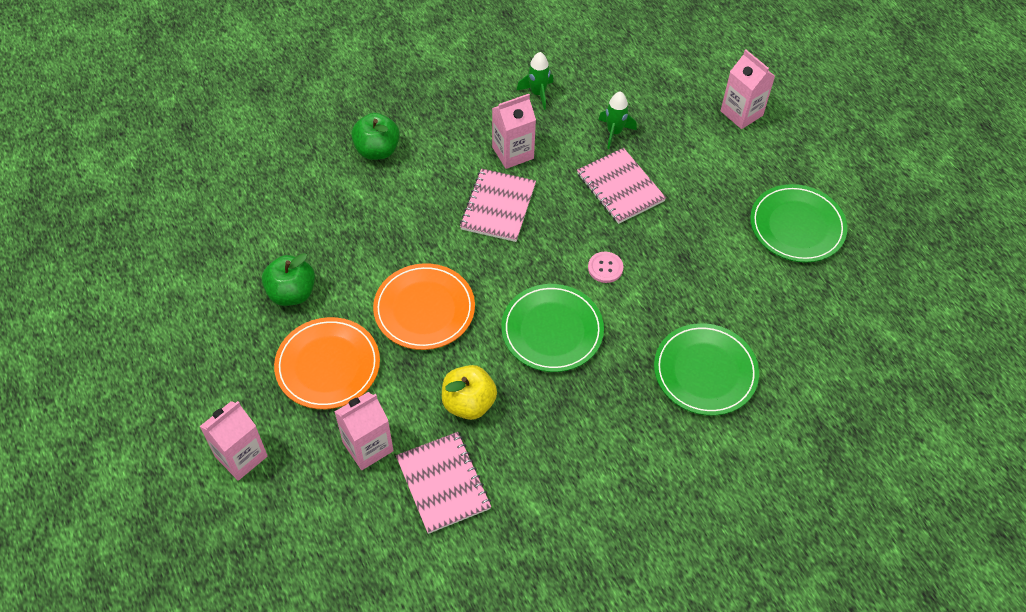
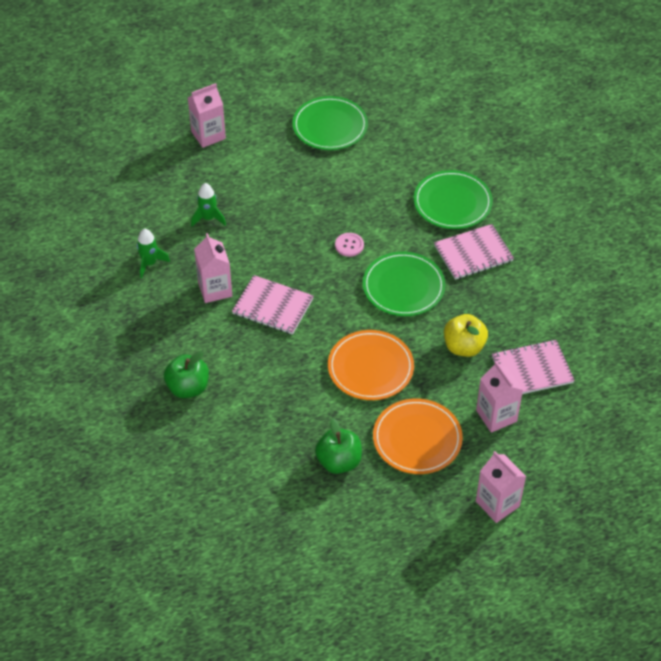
camera: 80 degrees left, 5 degrees down
pink notebook [577,148,666,224] -> pink notebook moved to [434,224,514,280]

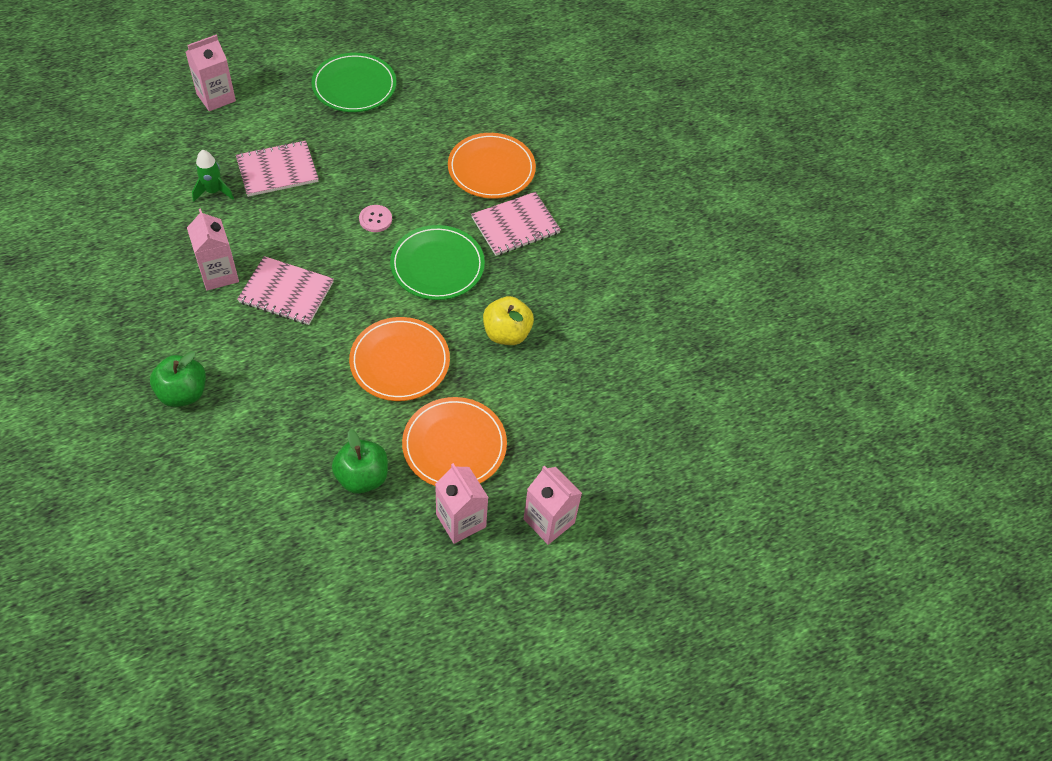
camera: 10 degrees left, 5 degrees up
green rocket [137,229,170,278] -> none
green plate [414,170,493,229] -> orange plate [448,133,536,199]
pink carton [476,361,523,433] -> pink carton moved to [435,463,489,544]
pink notebook [492,340,575,394] -> pink notebook moved to [236,140,319,197]

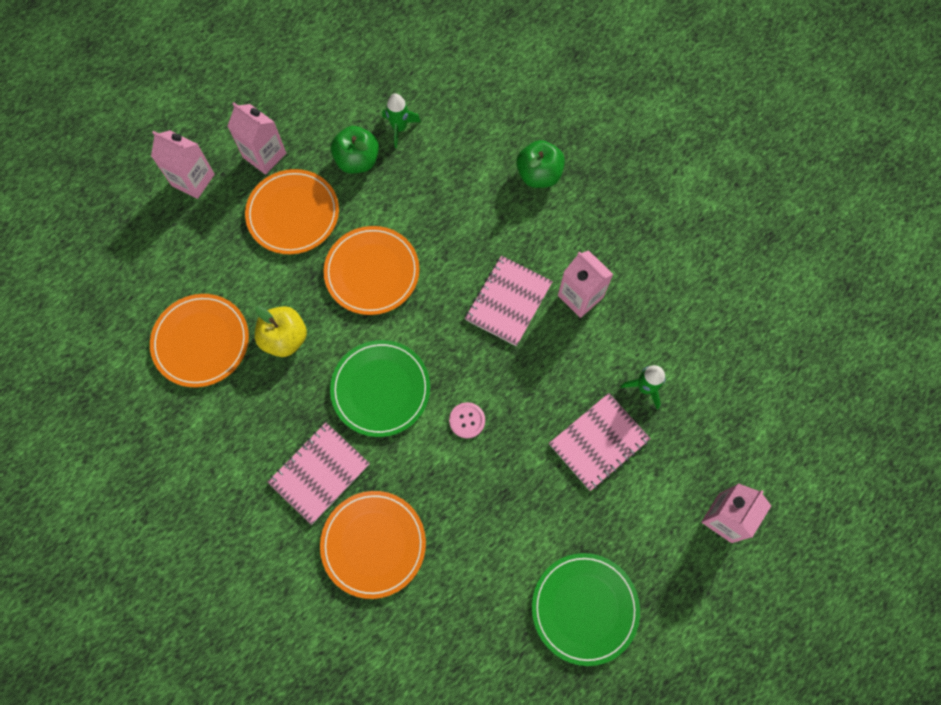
camera: 165 degrees right, 15 degrees up
pink notebook [237,256,334,325] -> pink notebook turned 60 degrees counterclockwise [465,256,553,346]
none -> orange plate [150,294,249,387]
none -> green rocket [382,93,421,148]

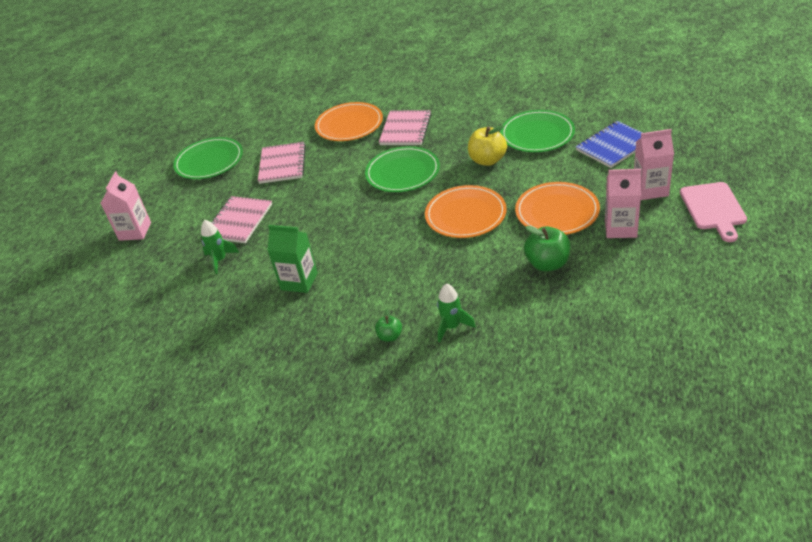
camera: 155 degrees right, 30 degrees down
orange plate [150,294,249,387] -> green plate [500,110,575,152]
green rocket [382,93,421,148] -> green rocket moved to [437,283,476,343]
pink button [449,402,485,438] -> none
pink notebook [465,256,553,346] -> pink notebook moved to [258,142,306,184]
green apple [516,140,565,188] -> green apple [375,309,402,342], size x0.56
pink carton [558,250,613,318] -> green carton [267,225,318,293]
none -> blue notebook [576,121,642,168]
none -> pink cutting board [680,182,747,242]

